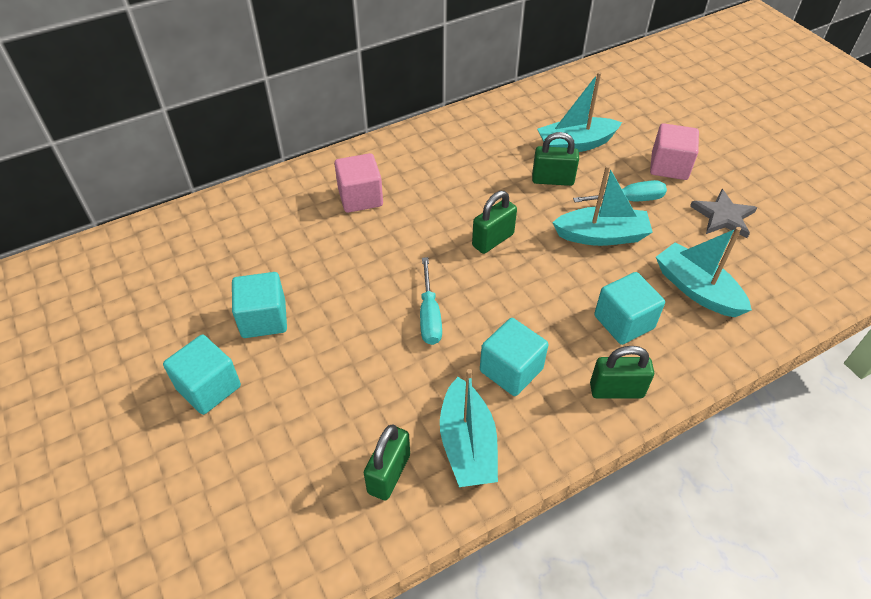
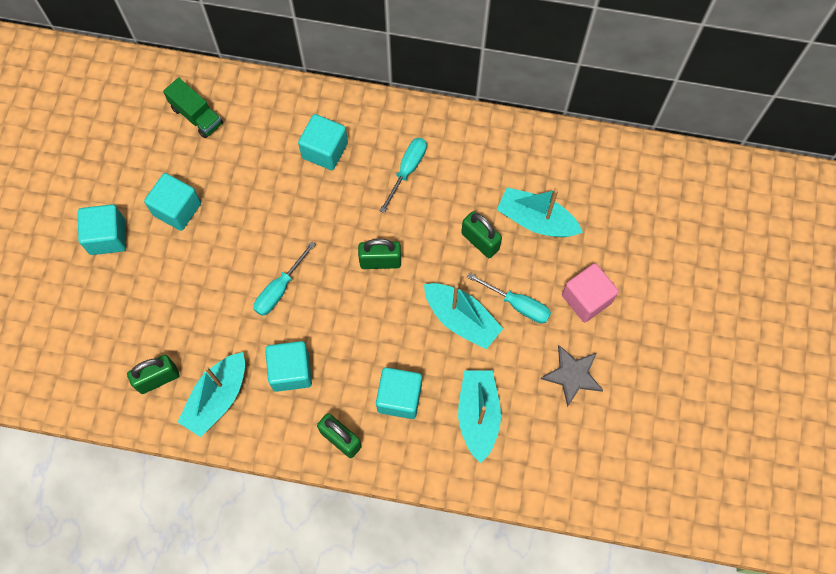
camera: 40 degrees right, 20 degrees up
pink cube [334,153,383,213] -> turquoise cube [298,114,348,170]
none -> green truck [163,78,223,138]
none -> turquoise screwdriver [379,138,427,213]

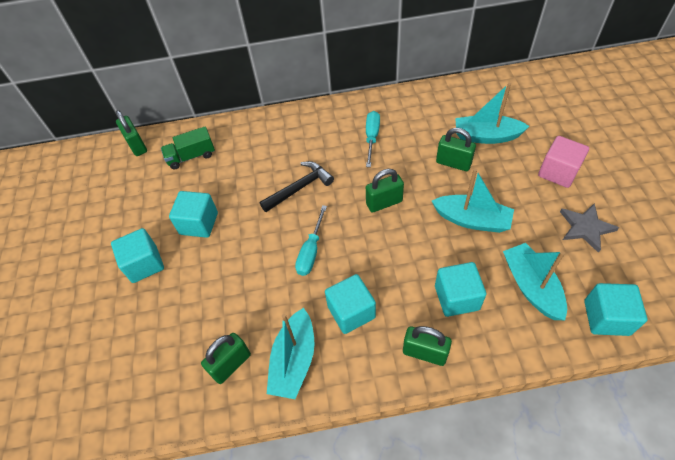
camera: 15 degrees left, 15 degrees down
green truck [163,78,223,138] -> green truck turned 135 degrees clockwise [161,126,215,170]
turquoise cube [298,114,348,170] -> turquoise cube moved to [584,283,647,336]
turquoise screwdriver [467,273,551,323] -> none
none -> green padlock [116,110,147,156]
none -> black hammer [260,161,334,212]

